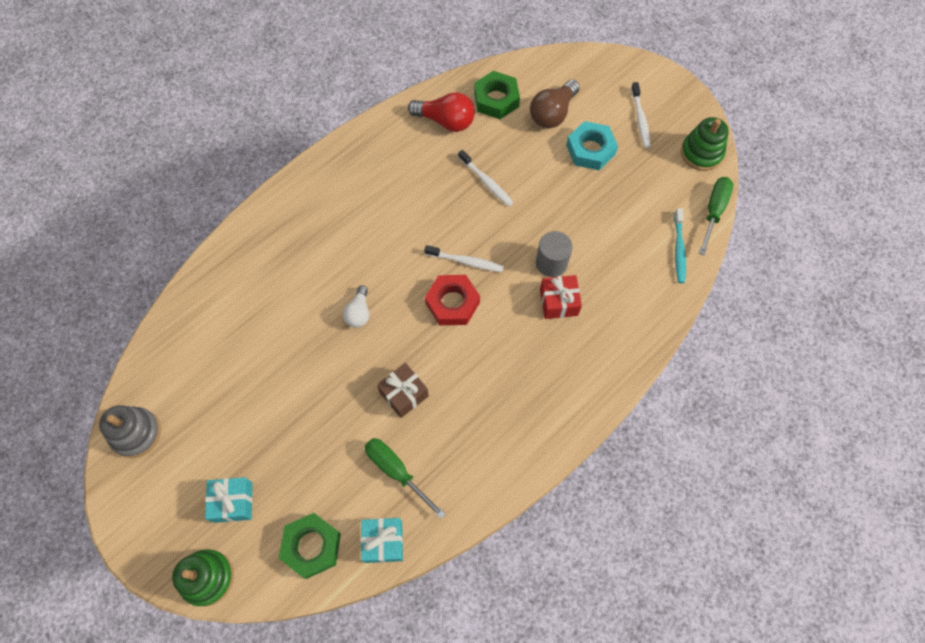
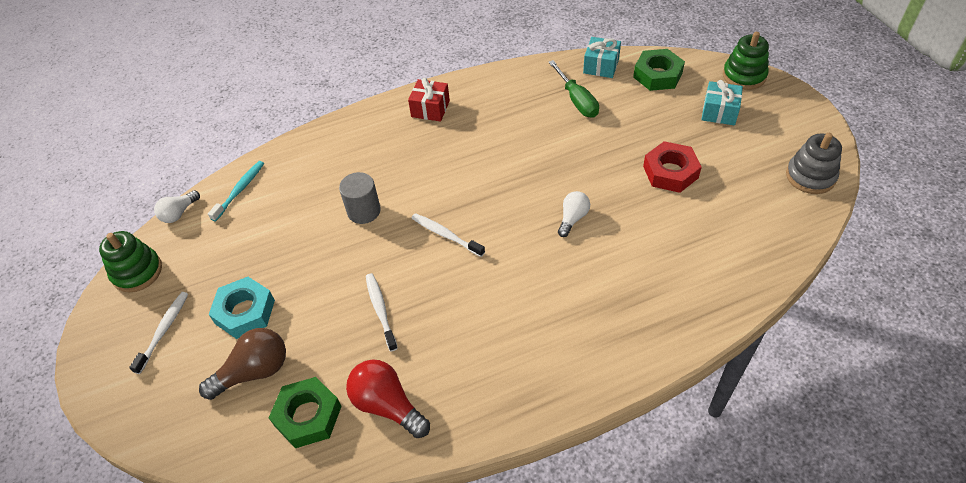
camera: 155 degrees left, 15 degrees down
brown gift [377,363,429,418] -> none
red nut [425,275,480,325] -> red nut moved to [643,141,702,193]
red gift [540,275,582,319] -> red gift moved to [408,78,450,122]
green screwdriver [699,177,733,256] -> white light bulb [154,190,200,223]

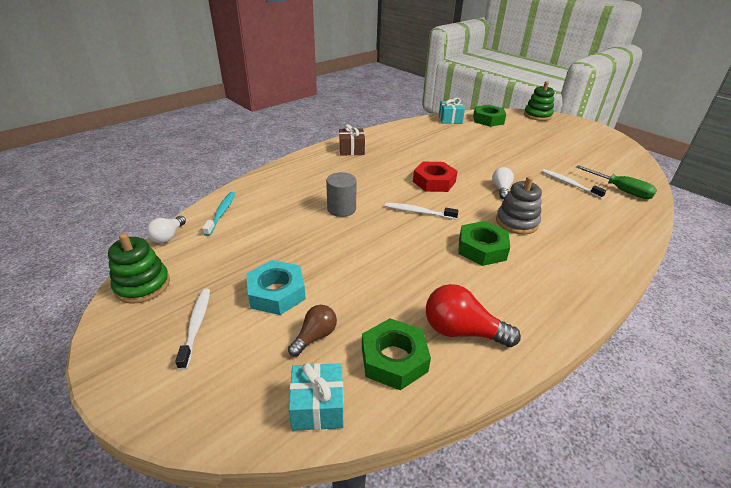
camera: 25 degrees left, 15 degrees down
brown light bulb [199,328,286,400] -> brown light bulb [288,305,337,357], size x0.62
white toothbrush [366,273,398,351] -> white toothbrush moved to [542,169,606,199]
red gift [408,78,450,122] -> brown gift [339,124,365,155]
green screwdriver [548,60,599,118] -> green screwdriver moved to [576,165,657,199]
red nut [643,141,702,193] -> red nut moved to [413,162,458,192]
turquoise gift [702,80,743,125] -> turquoise gift moved to [289,363,343,431]
grey stacking toy [786,133,842,194] -> grey stacking toy moved to [496,176,542,234]
none -> green nut [458,221,510,266]

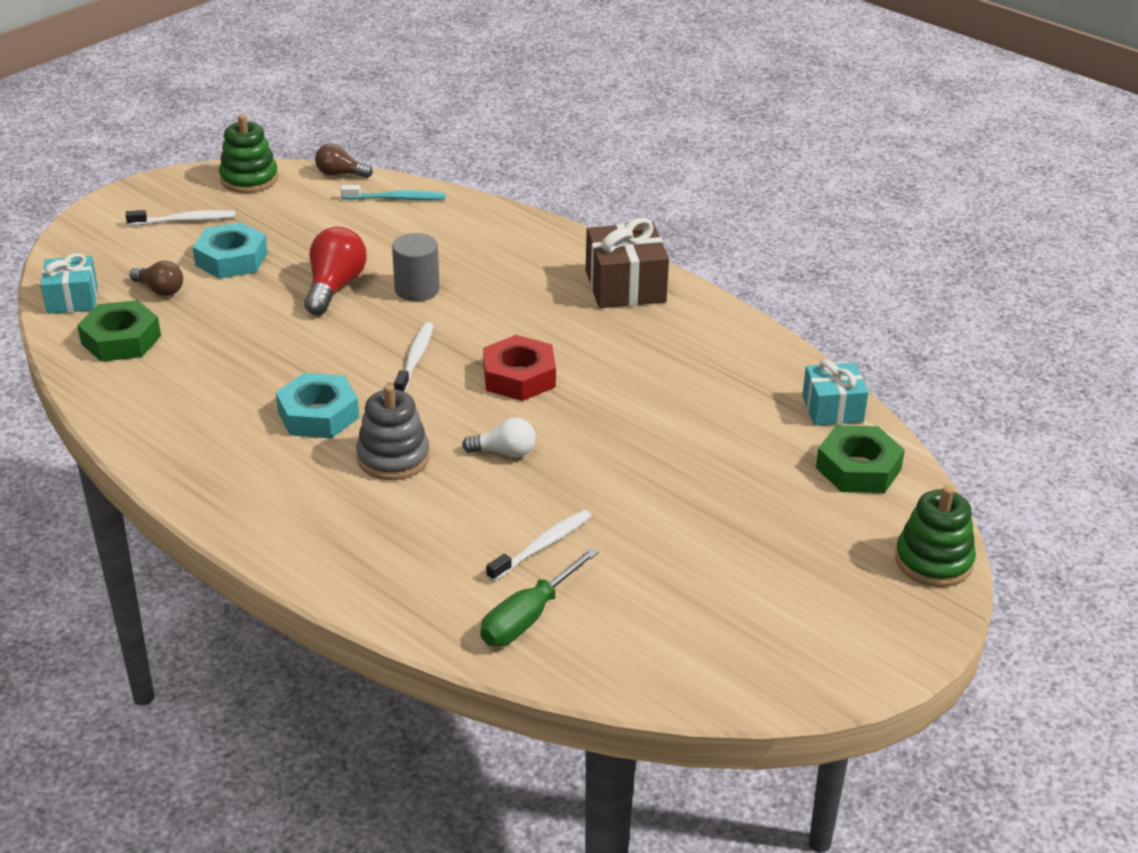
camera: 85 degrees right, 0 degrees up
white light bulb [147,216,186,243] -> brown light bulb [315,144,373,178]
brown gift [339,124,365,155] -> brown gift [586,218,669,308], size x1.51
red light bulb [426,284,521,347] -> red light bulb moved to [304,227,367,315]
green nut [458,221,510,266] -> turquoise nut [276,373,359,438]

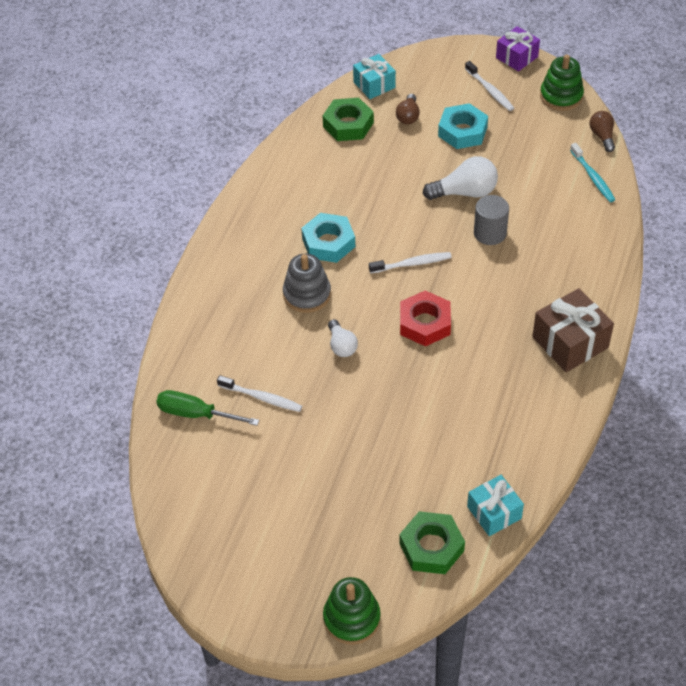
camera: 70 degrees right, 15 degrees up
red light bulb [304,227,367,315] -> white light bulb [423,156,498,200]
none -> purple gift [496,26,540,72]

